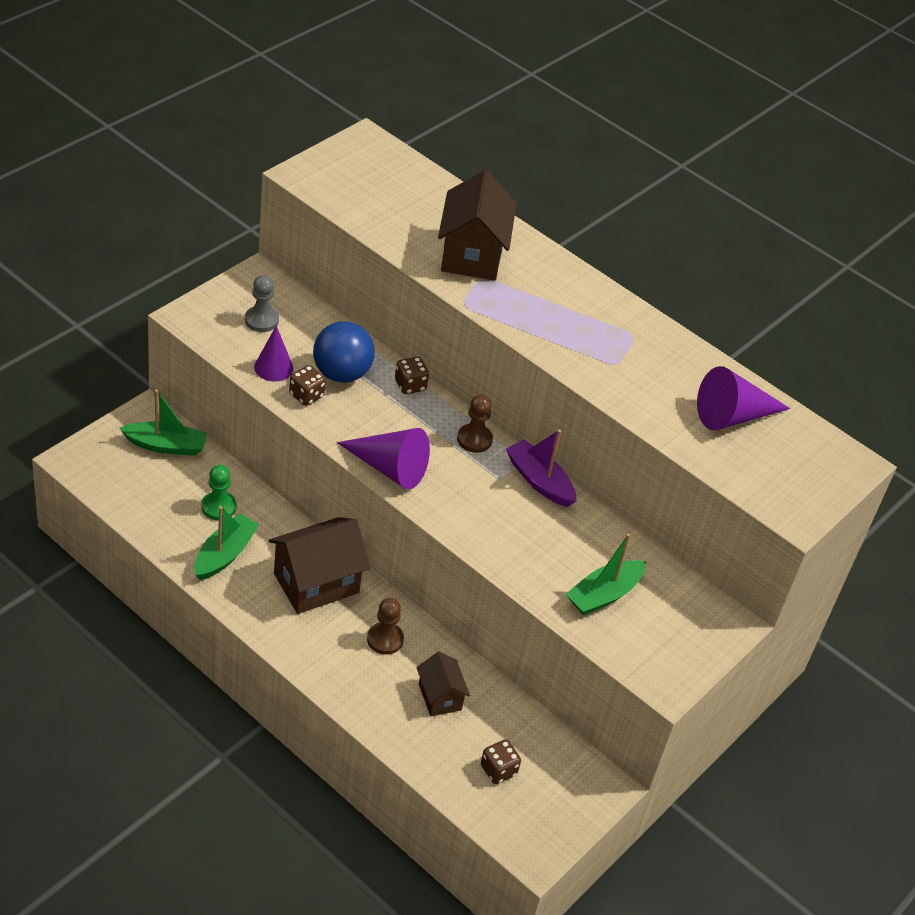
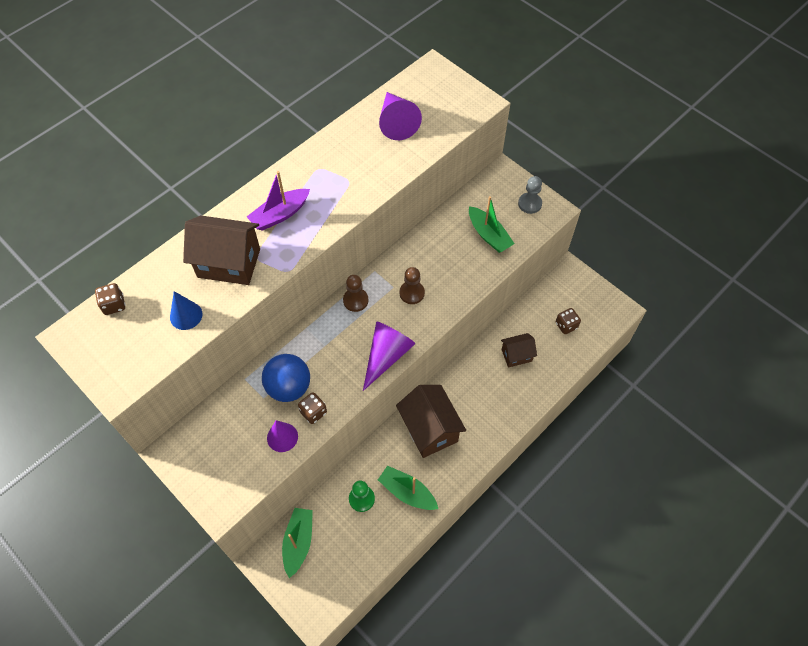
camera: 80 degrees left, 15 degrees up
grey pawn [245,275,279,332] -> grey pawn moved to [518,176,542,214]
brown pawn [367,598,404,655] -> brown pawn moved to [399,267,425,304]
brown dice [395,357,429,394] -> brown dice moved to [95,283,126,315]
purple boat [506,430,576,507] -> purple boat moved to [247,171,310,231]
none -> blue cone [170,291,203,330]

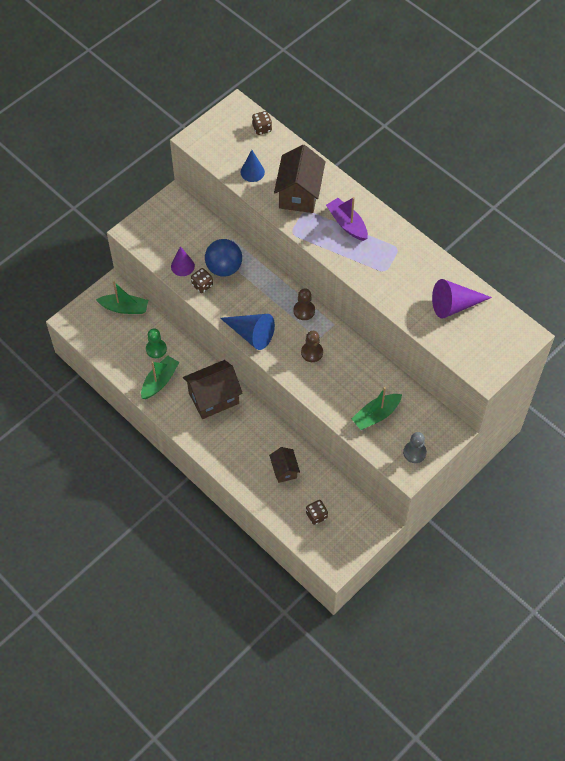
camera: 90 degrees right, 0 degrees up
purple cone [363,321,416,391] -> blue cone [220,314,275,350]

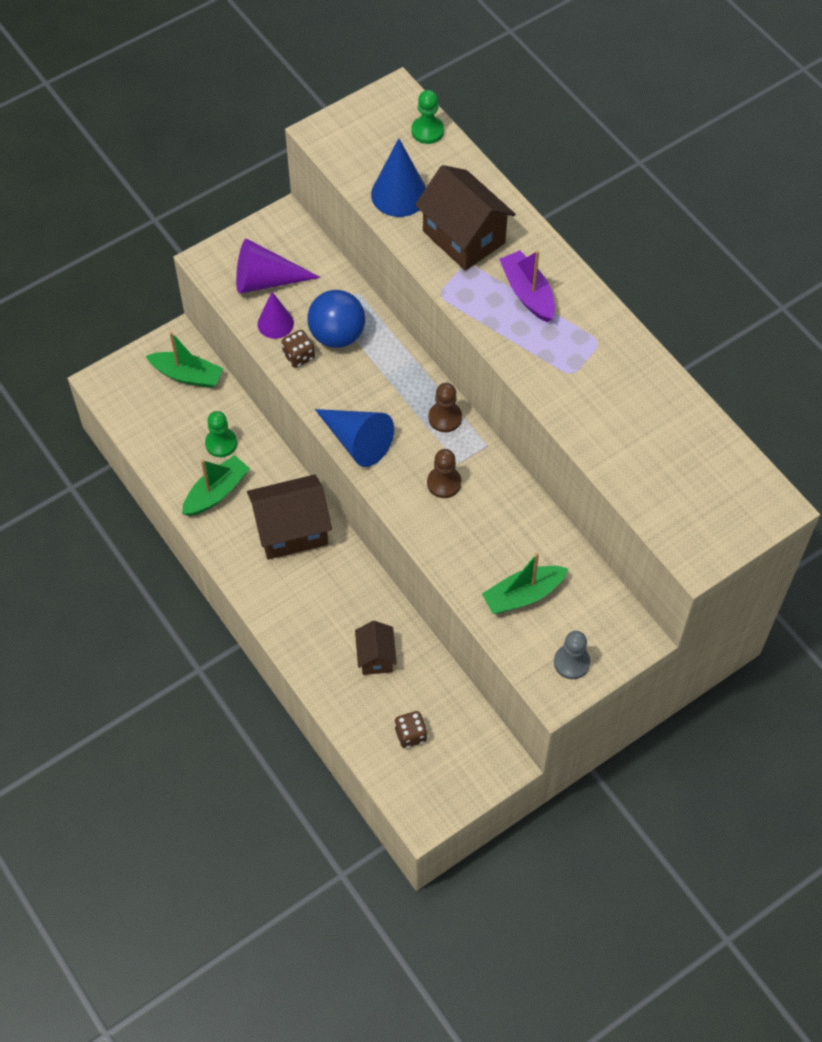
camera: 10 degrees right, 0 degrees up
blue cone [241,150,265,182] -> blue cone [371,138,426,217], size x1.51
brown dice [252,111,272,135] -> green pawn [411,90,444,144]
brown house [274,145,326,213] -> brown house turned 60 degrees counterclockwise [415,165,516,271]
purple cone [432,279,492,319] -> purple cone moved to [236,239,321,294]

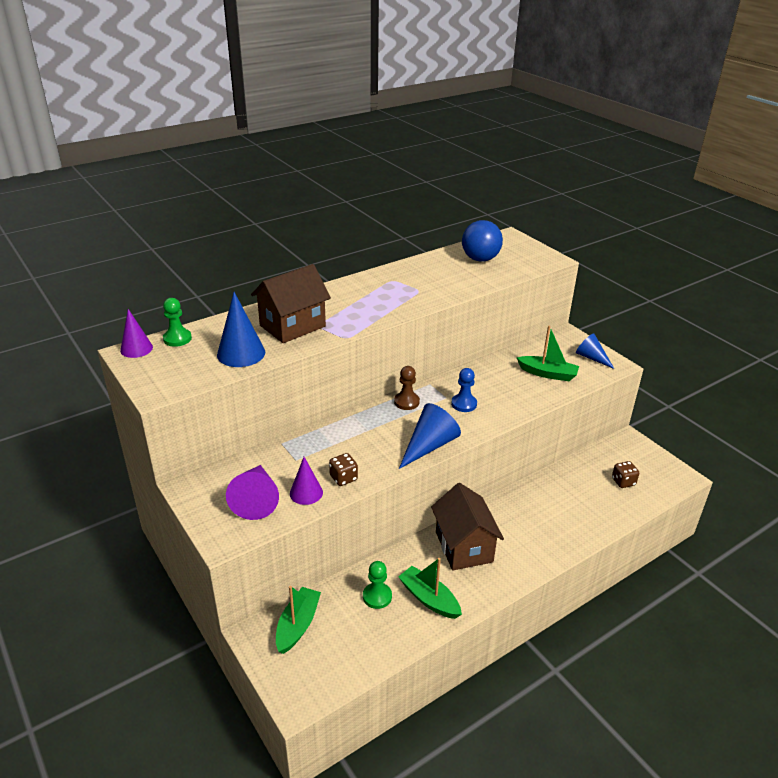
camera: 90 degrees left, 25 degrees down
blue ball [307,290,365,348] -> blue ball moved to [462,220,503,262]
brown house [355,621,397,675] -> none
brown pawn [427,449,461,498] -> blue pawn [451,368,477,412]
green boat [482,553,568,614] -> green boat turned 45 degrees counterclockwise [517,326,579,381]
purple boat [499,250,555,322] -> none
grey pawn [554,631,590,679] -> blue cone [576,333,614,369]
none -> purple cone [120,309,153,358]

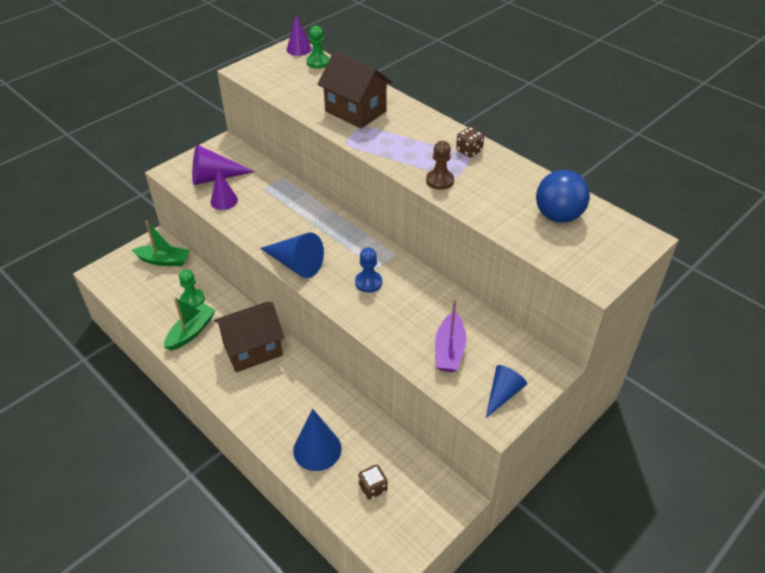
camera: 80 degrees right, 10 degrees up
blue cone [217,292,265,367] -> blue cone moved to [293,409,342,471]
brown dice [329,453,358,486] -> brown dice moved to [456,127,484,157]
brown pawn [394,366,420,410] -> brown pawn moved to [426,141,454,190]
green boat [517,326,579,381] -> purple boat [435,298,466,372]

